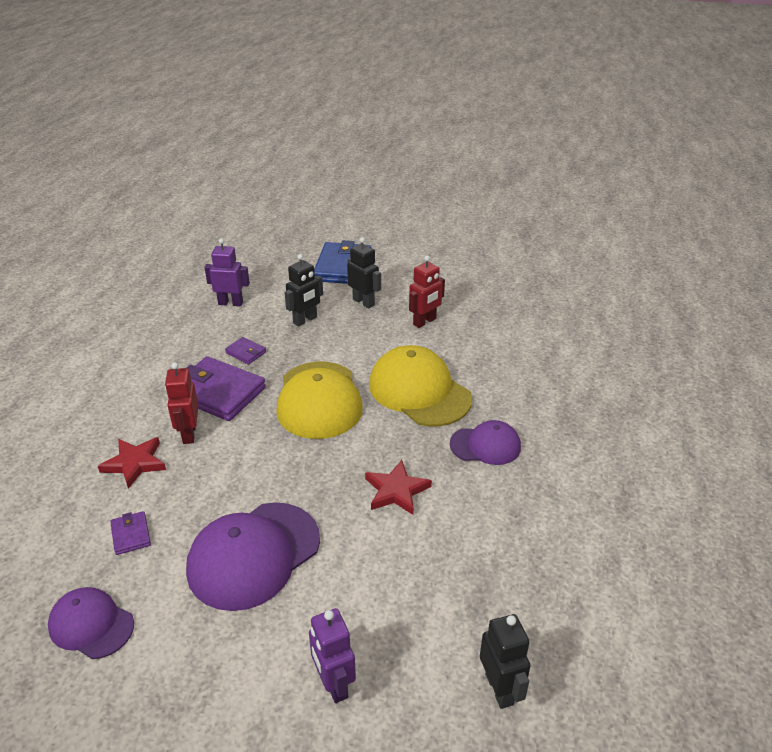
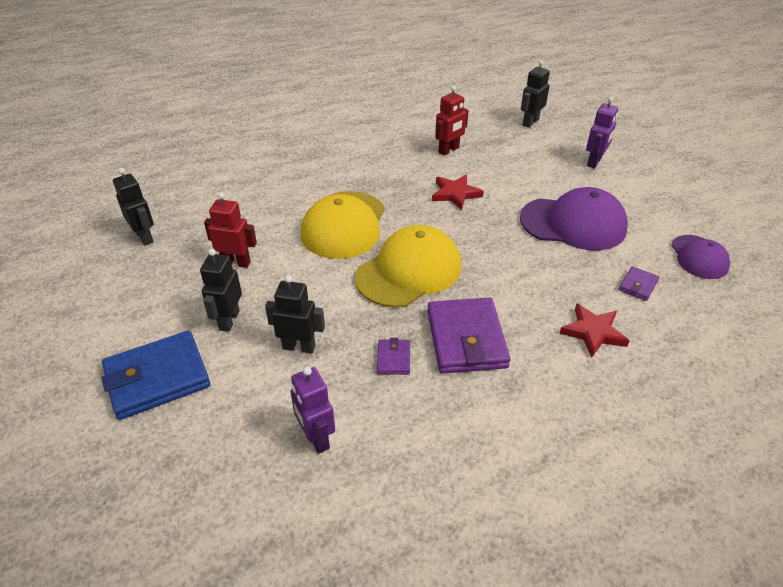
camera: 125 degrees left, 5 degrees up
red robot [165,362,199,444] -> red robot moved to [435,85,469,155]
purple cap [450,420,521,465] -> none
none -> black robot [113,168,154,245]

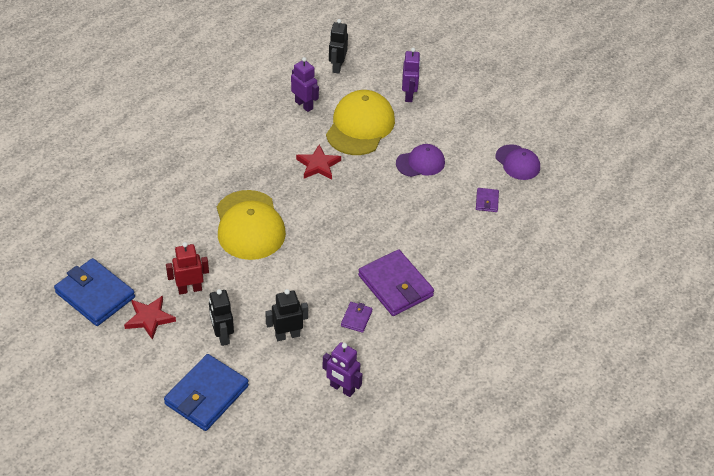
camera: 30 degrees left, 5 degrees up
black robot [113,168,154,245] -> blue wallet [54,258,135,326]
yellow cap [355,225,461,308] -> yellow cap moved to [326,90,395,155]
purple wallet [377,338,410,375] -> purple wallet turned 45 degrees clockwise [341,302,373,333]
red robot [435,85,469,155] -> none
purple cap [520,187,628,251] -> purple cap [396,144,445,177], size x0.58
red star [559,303,630,358] -> red star moved to [124,295,176,340]
none -> purple robot [291,57,319,112]

